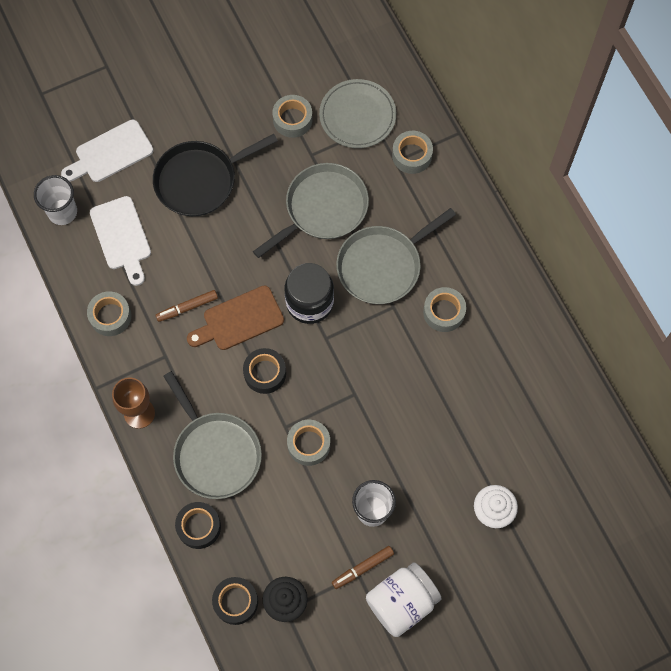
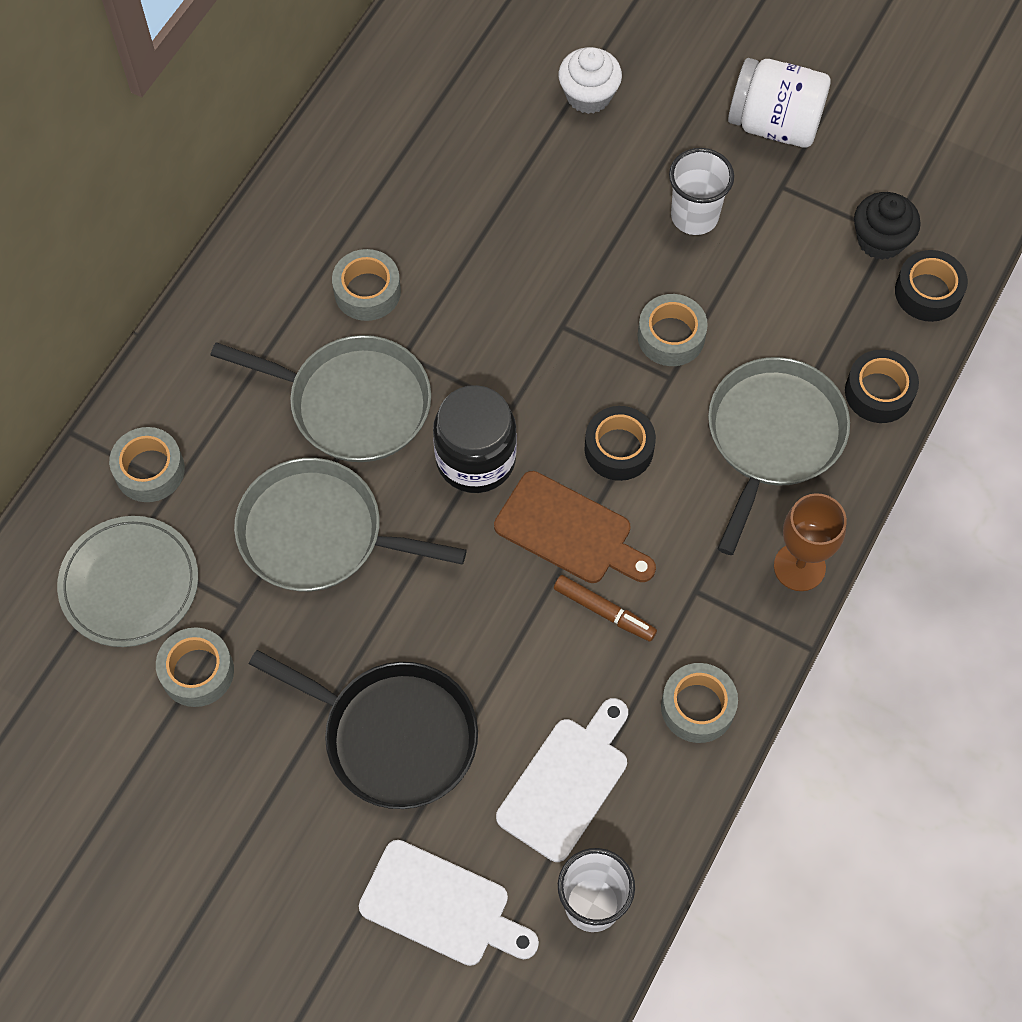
camera: 125 degrees left, 5 degrees down
brown marker [332,546,394,589] -> none

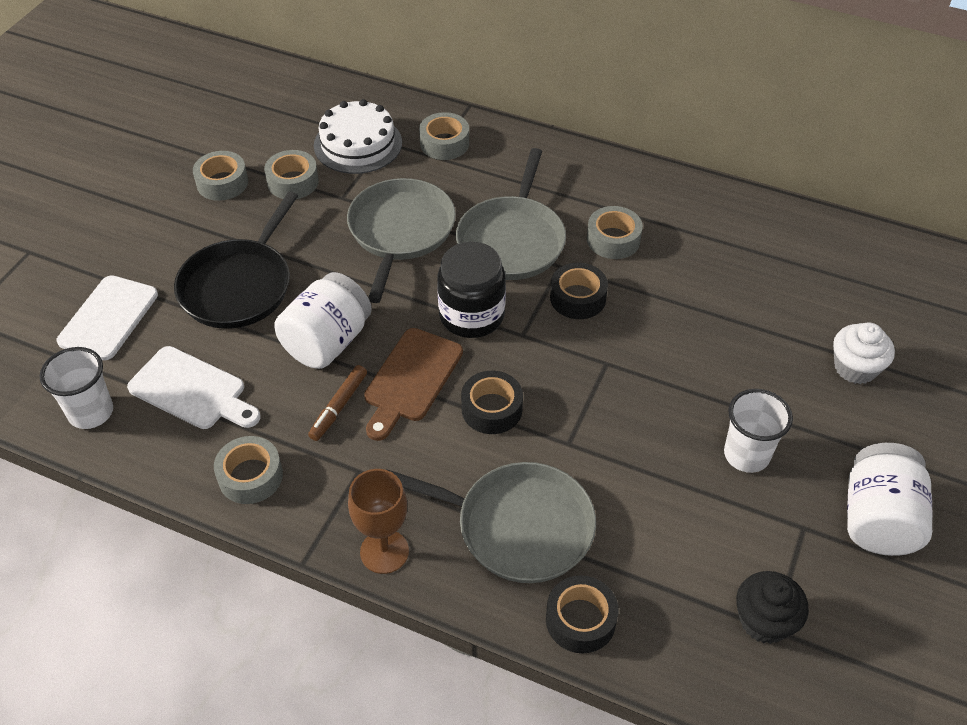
camera: 85 degrees right, 15 degrees down
grey plate [57,516,198,647] -> white cake [314,99,402,174]
grey tape [638,294,708,366] -> grey tape moved to [193,151,248,201]
black tape [895,250,968,322] -> black tape moved to [550,263,608,319]
none -> white jar [274,272,372,369]

